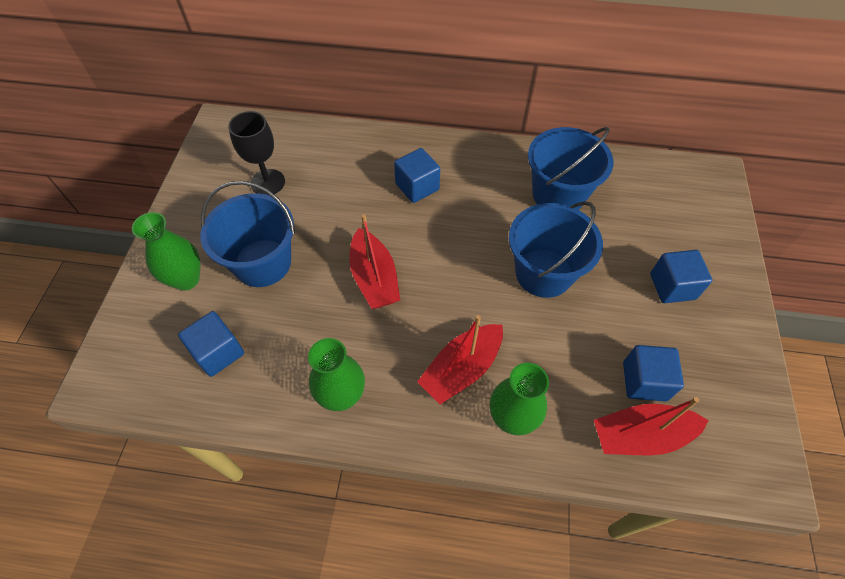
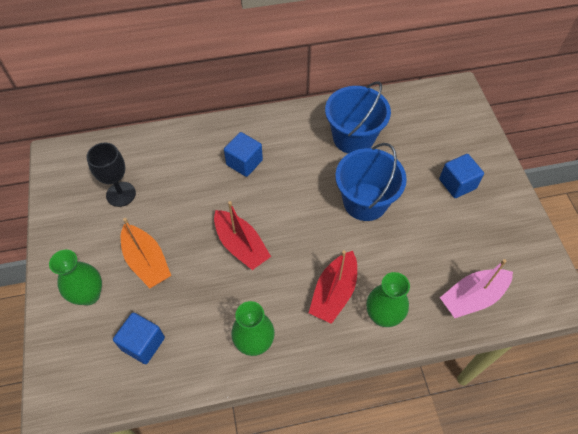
camera: 20 degrees left, 0 degrees up
blue bucket [200,181,295,287] -> orange boat [121,218,171,288]
red boat [594,397,709,455] -> pink boat [440,259,513,318]
blue cube [623,345,684,401] -> none

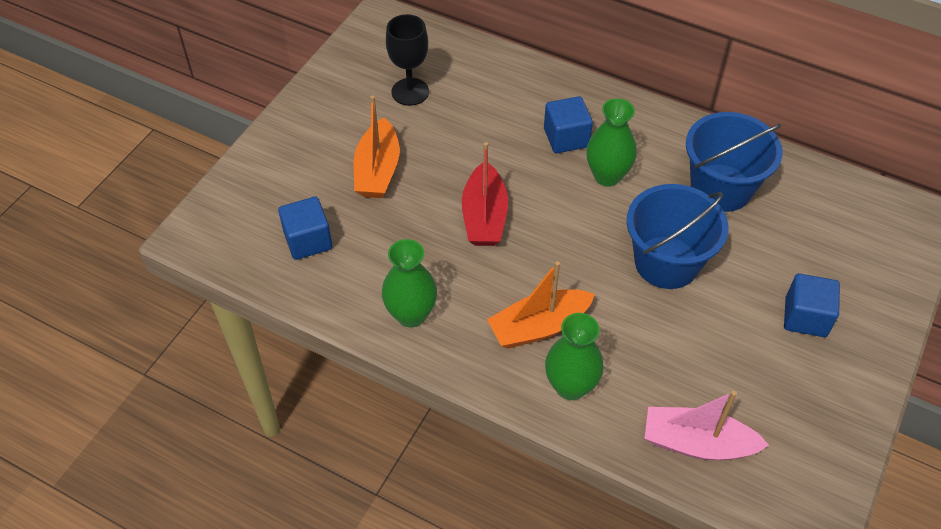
camera: 40 degrees right, 5 degrees down
green vase [49,250,102,305] -> green vase moved to [586,98,637,186]
red boat [309,250,357,324] -> orange boat [487,261,595,349]

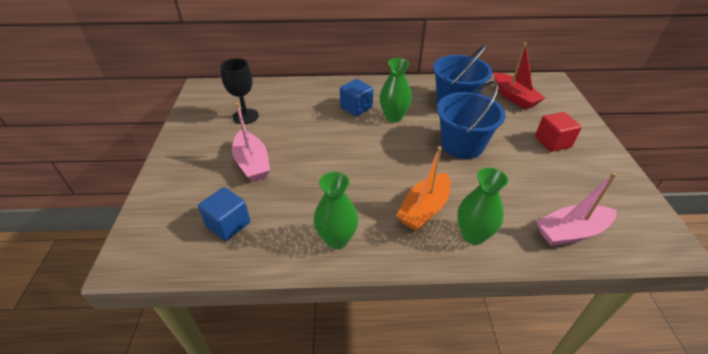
camera: 30 degrees left, 10 degrees down
orange boat [354,95,400,198] -> pink boat [232,103,270,182]
red boat [462,142,508,246] -> red boat moved to [494,42,545,110]
blue cube [784,273,840,337] -> red cube [535,112,582,152]

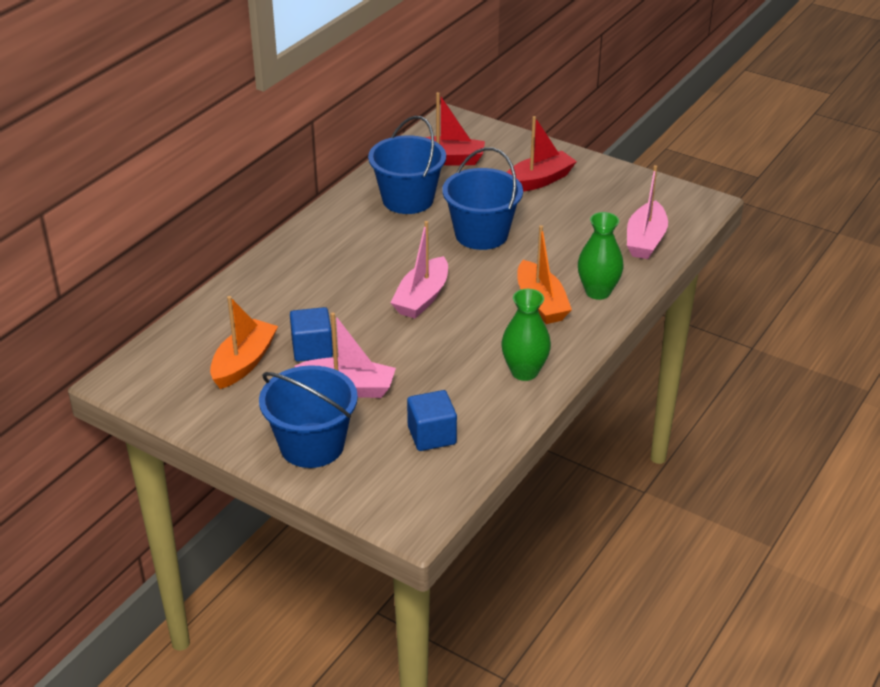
camera: 55 degrees left, 5 degrees down
black goblet [220,58,259,124] -> orange boat [210,296,278,389]
blue cube [340,79,373,117] -> blue cube moved to [290,307,333,362]
green vase [379,58,412,122] -> none
red cube [535,112,582,152] -> red boat [507,116,577,192]
none -> blue bucket [259,365,358,468]
none -> pink boat [391,221,448,319]

